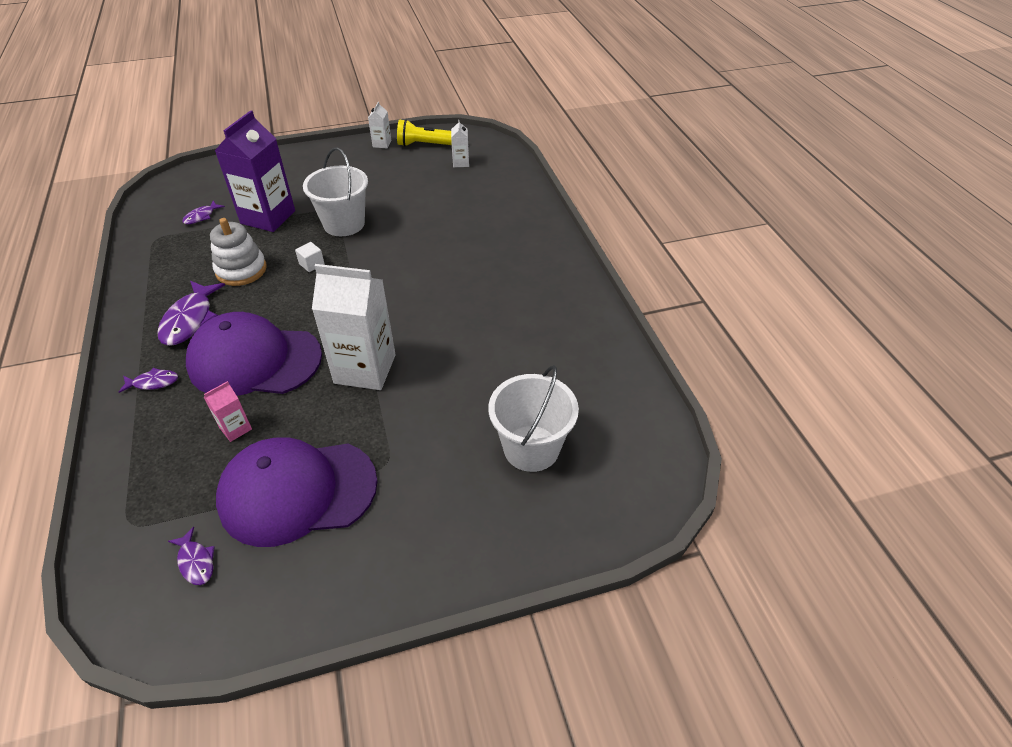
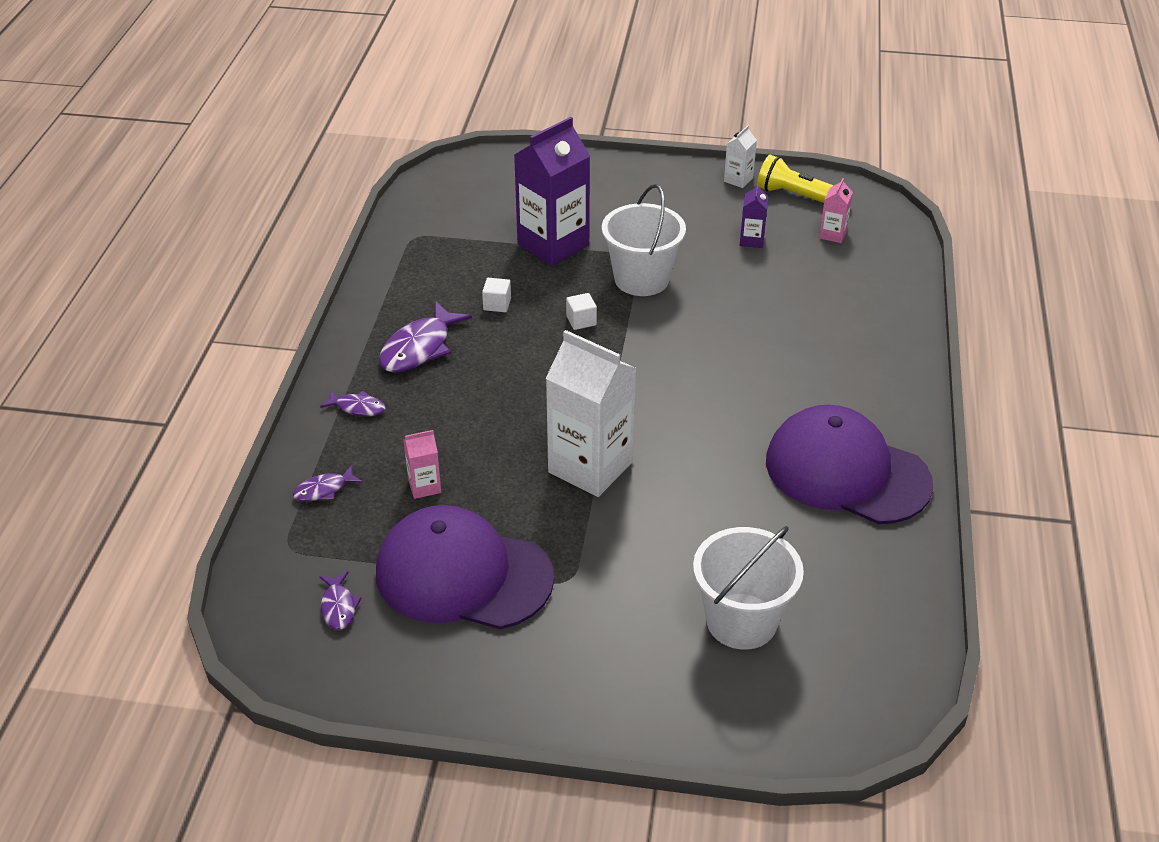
camera: 25 degrees right, 5 degrees down
purple fish [182,201,225,224] -> purple fish moved to [293,465,363,502]
purple cap [186,312,322,396] -> purple cap moved to [766,405,933,524]
white stacking toy [210,218,267,286] -> white cube [482,278,511,312]
white carton [451,120,469,167] -> pink carton [819,178,853,243]
none -> purple carton [740,183,768,248]

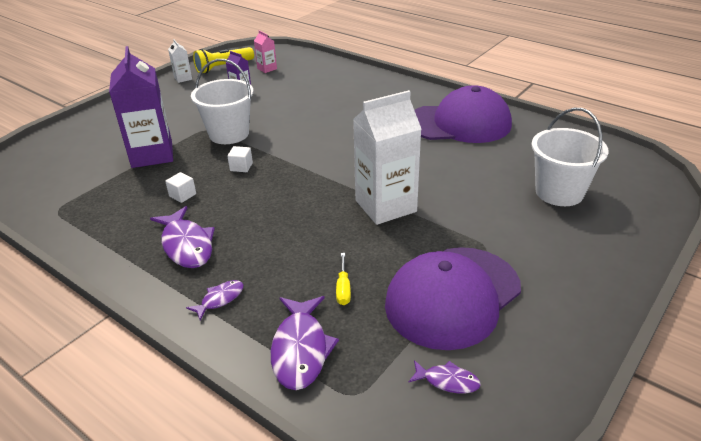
camera: 60 degrees left, 5 degrees down
purple fish [293,465,363,502] -> purple fish [271,296,339,390], size x1.86
pink carton [403,430,441,499] -> yellow screwdriver [336,253,351,305]
purple cap [766,405,933,524] -> purple cap turned 150 degrees counterclockwise [414,85,512,143]

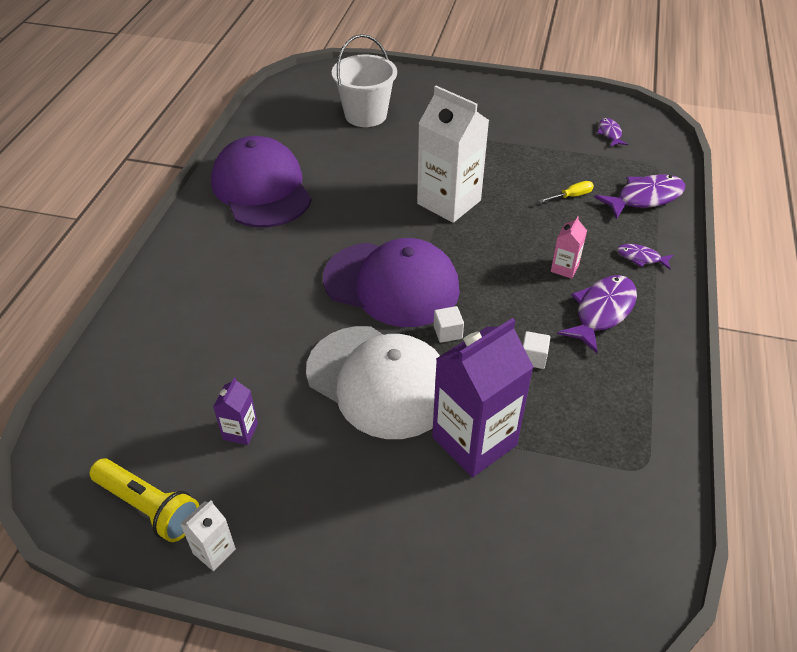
camera: 115 degrees left, 10 degrees up
white bucket [191,59,254,144] -> white cap [306,326,440,439]
pink carton [254,30,277,73] -> pink carton moved to [551,216,587,279]
purple cap [385,247,521,350] -> purple cap moved to [323,238,460,327]

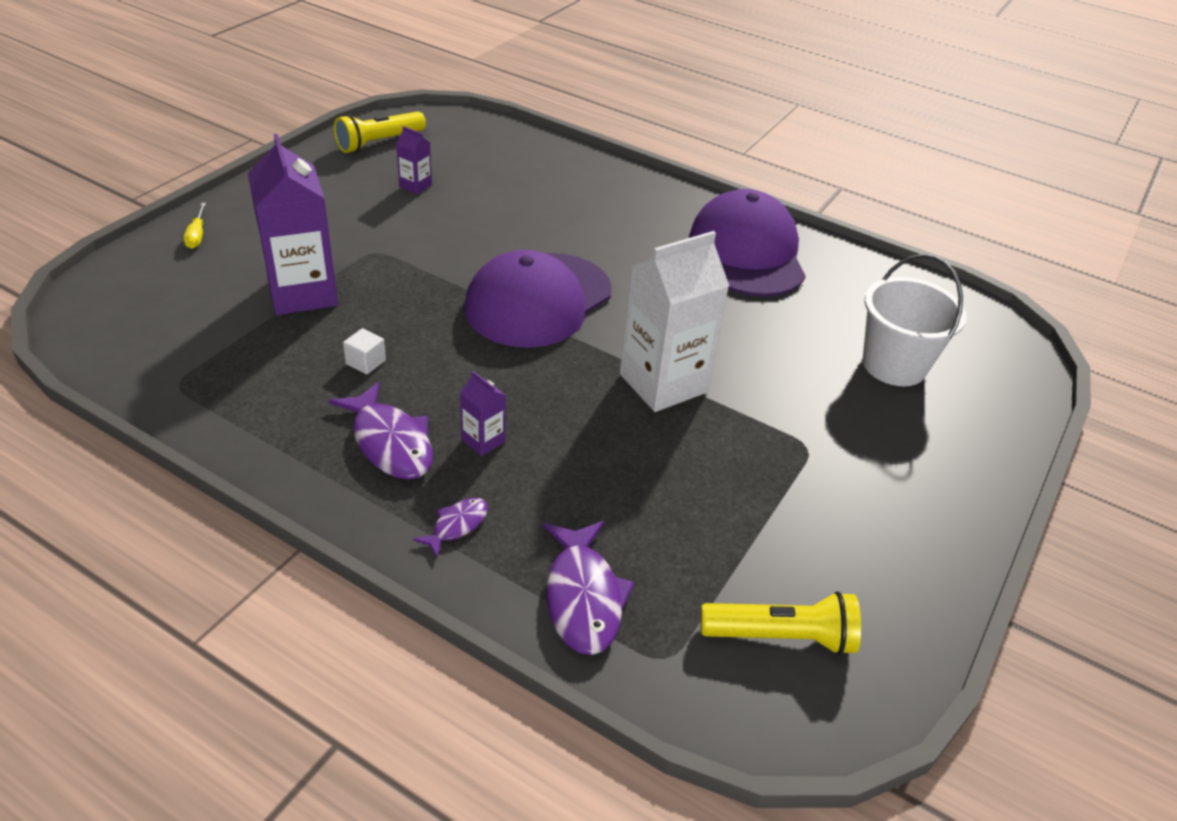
camera: 105 degrees right, 5 degrees down
white carton [180,500,236,571] -> none
purple cap [211,136,312,228] -> purple cap turned 90 degrees counterclockwise [689,189,806,297]
white cap [306,326,440,439] -> none
white cube [434,306,464,343] -> none
yellow screwdriver [538,181,594,203] -> yellow screwdriver moved to [183,203,206,249]
pink carton [551,216,587,279] -> purple carton [460,371,506,456]
purple fish [597,118,628,147] -> yellow flashlight [701,591,861,655]

